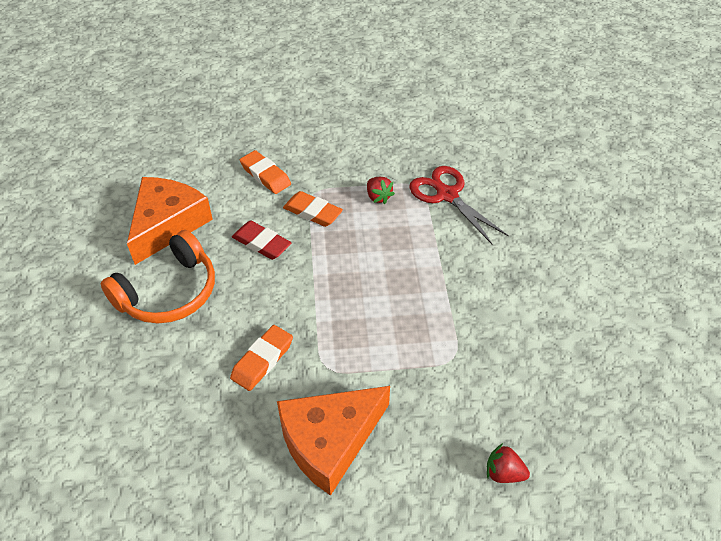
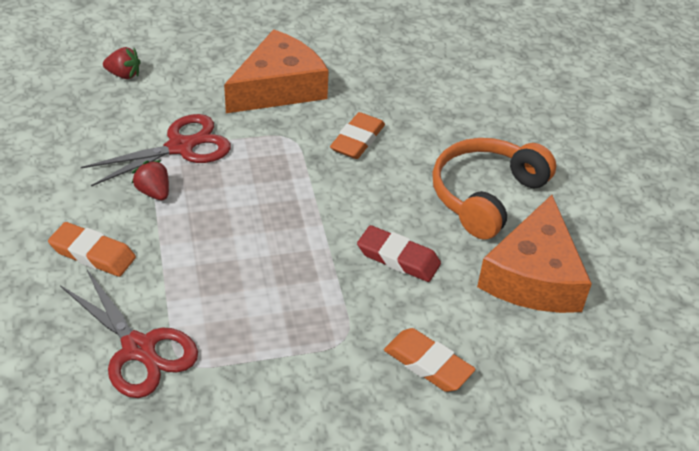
camera: 170 degrees right, 5 degrees down
orange eraser [283,191,343,227] -> orange eraser moved to [48,222,136,277]
red strawberry [367,177,395,204] -> red strawberry moved to [132,160,169,200]
none -> red scissors [81,114,231,187]

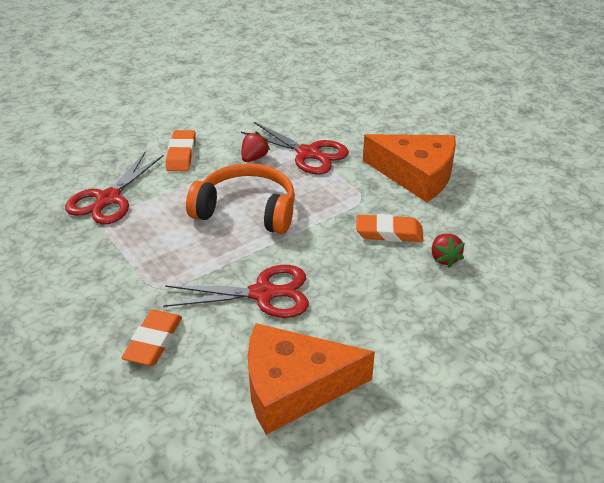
camera: 70 degrees right, 5 degrees down
red strawberry [103,47,141,79] -> red strawberry moved to [432,234,465,268]
red eraser [357,225,441,282] -> red scissors [163,265,309,318]
orange headphones [432,138,556,240] -> orange headphones moved to [186,163,295,234]

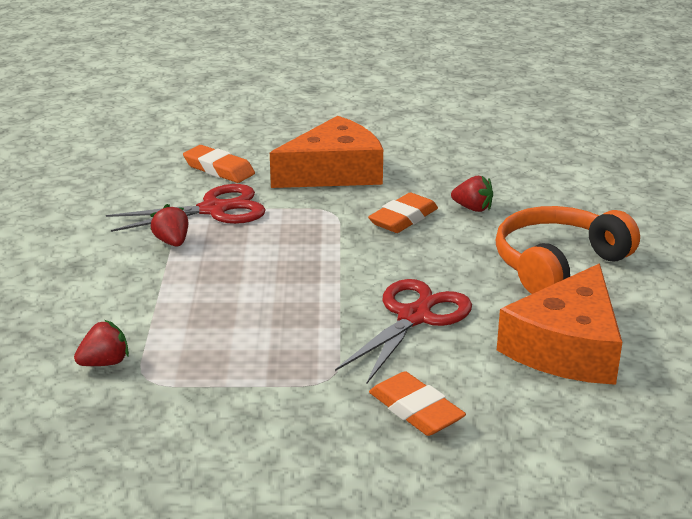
camera: 55 degrees left, 10 degrees down
red scissors [65,151,164,224] -> red strawberry [74,320,129,366]
orange eraser [166,130,195,171] -> orange eraser moved to [183,145,255,183]
orange headphones [186,163,295,234] -> orange headphones moved to [496,206,640,294]

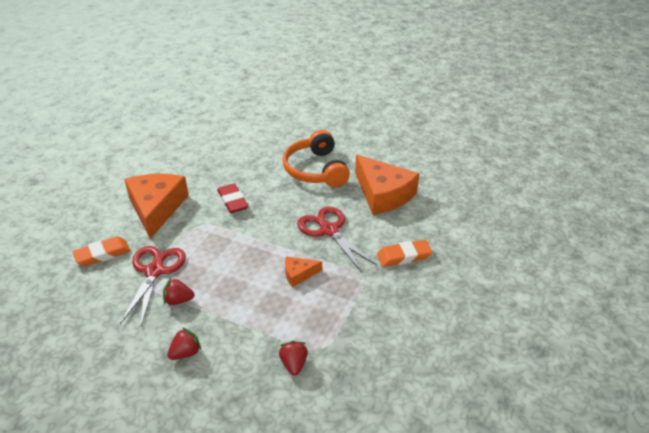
camera: 65 degrees left, 10 degrees up
orange eraser [368,193,438,233] -> red eraser [217,183,248,213]
red strawberry [451,176,493,212] -> red strawberry moved to [167,328,201,360]
none -> orange cheese [285,256,322,287]

